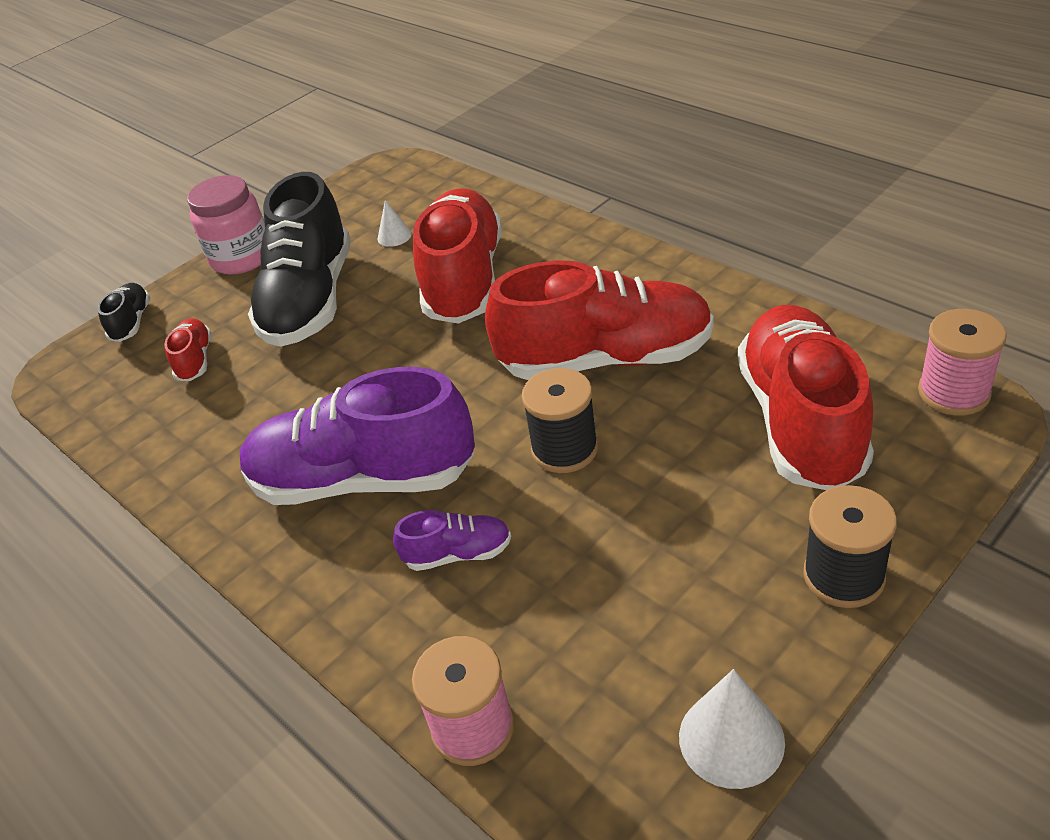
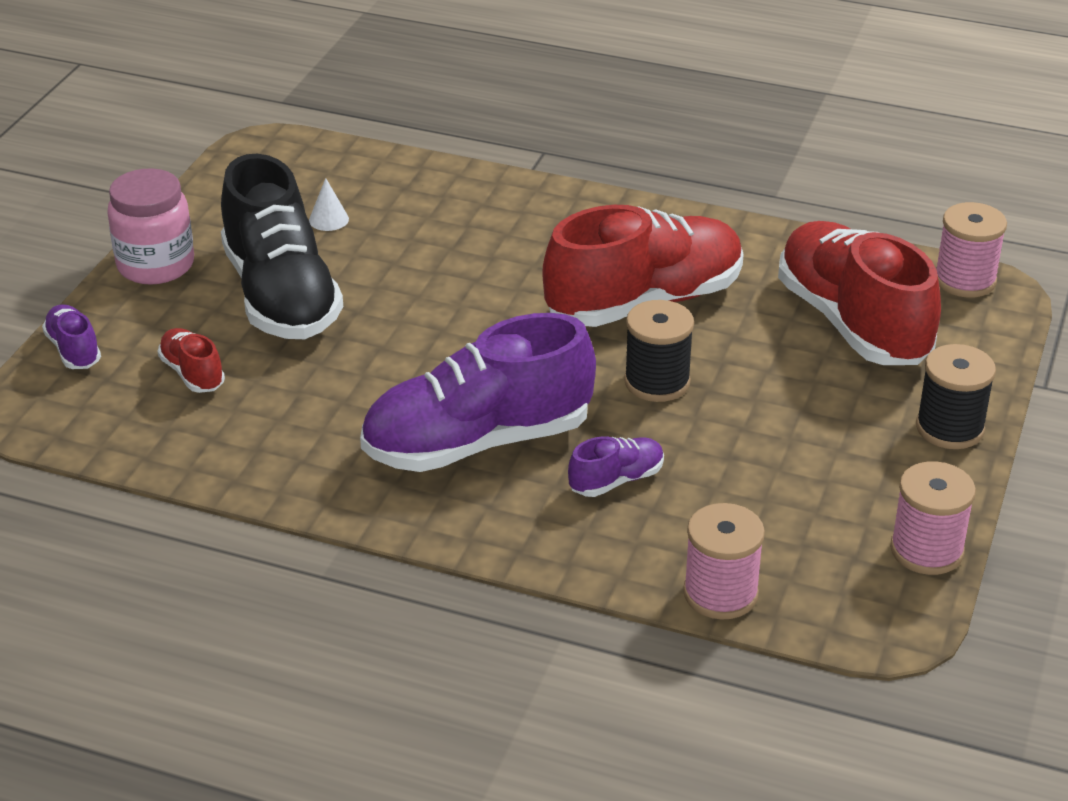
camera: 30 degrees left, 5 degrees down
black shoe [97,283,151,342] -> purple shoe [42,304,101,369]
red shoe [413,189,502,324] -> none
white cone [679,669,785,789] -> pink spool [890,461,976,575]

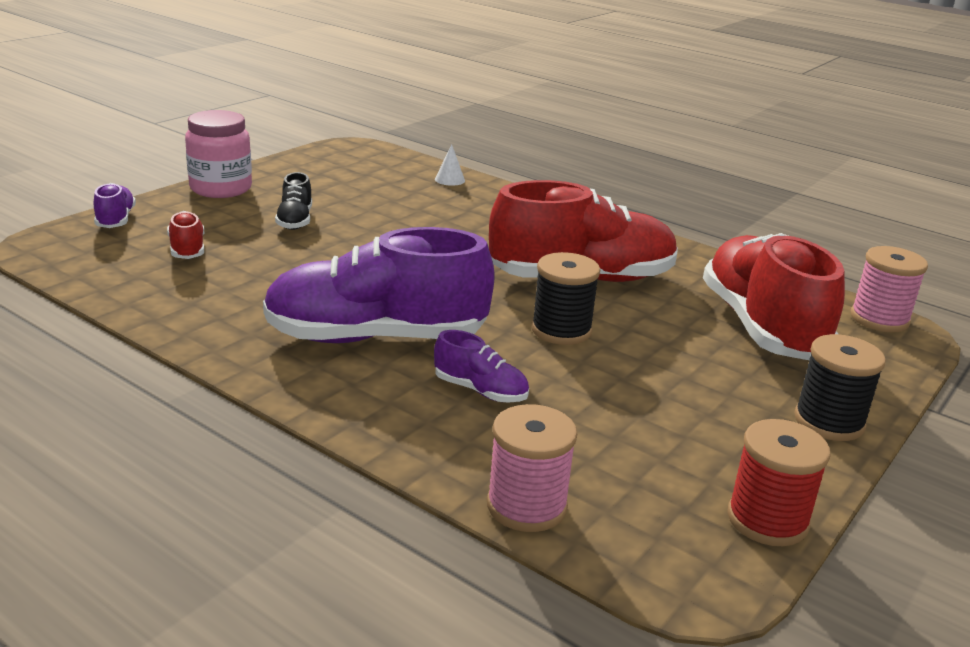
camera: 15 degrees right, 10 degrees down
black shoe [221,154,343,339] -> black shoe [275,172,312,230], size x0.44
white cone [309,178,349,231] -> white cone moved to [435,144,465,186]
purple shoe [568,436,664,497] -> purple shoe turned 45 degrees clockwise [434,330,529,403]
pink spool [890,461,976,575] -> red spool [727,419,830,546]

